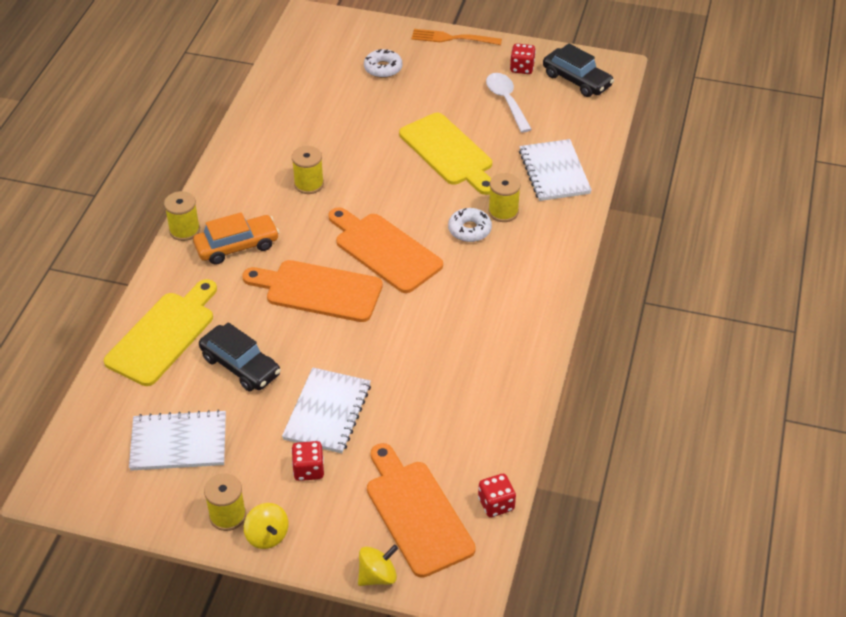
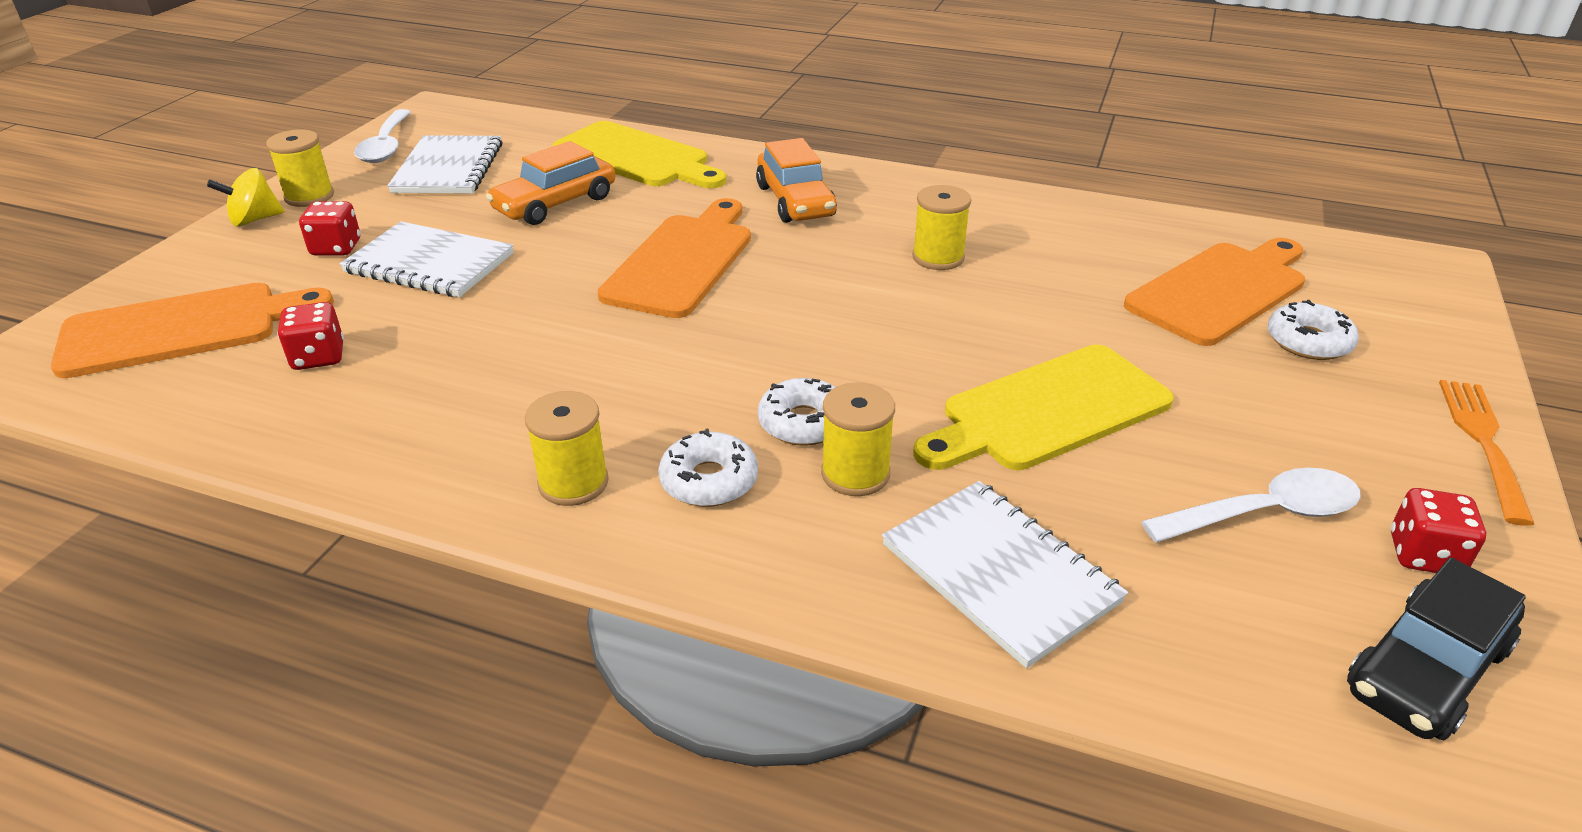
camera: 95 degrees right, 10 degrees down
yellow spool [164,191,200,241] -> yellow spool moved to [525,391,609,506]
black car [199,322,281,391] -> orange car [486,141,615,225]
orange cutting board [328,207,443,293] -> orange cutting board moved to [1124,238,1305,346]
yellow spinning top [358,545,398,586] -> none
red dice [478,474,516,517] -> red dice moved to [278,302,344,370]
white notebook [519,139,592,201] -> white notebook turned 60 degrees clockwise [882,481,1128,668]
none -> white spoon [354,109,411,163]
none -> white donut [658,428,758,507]

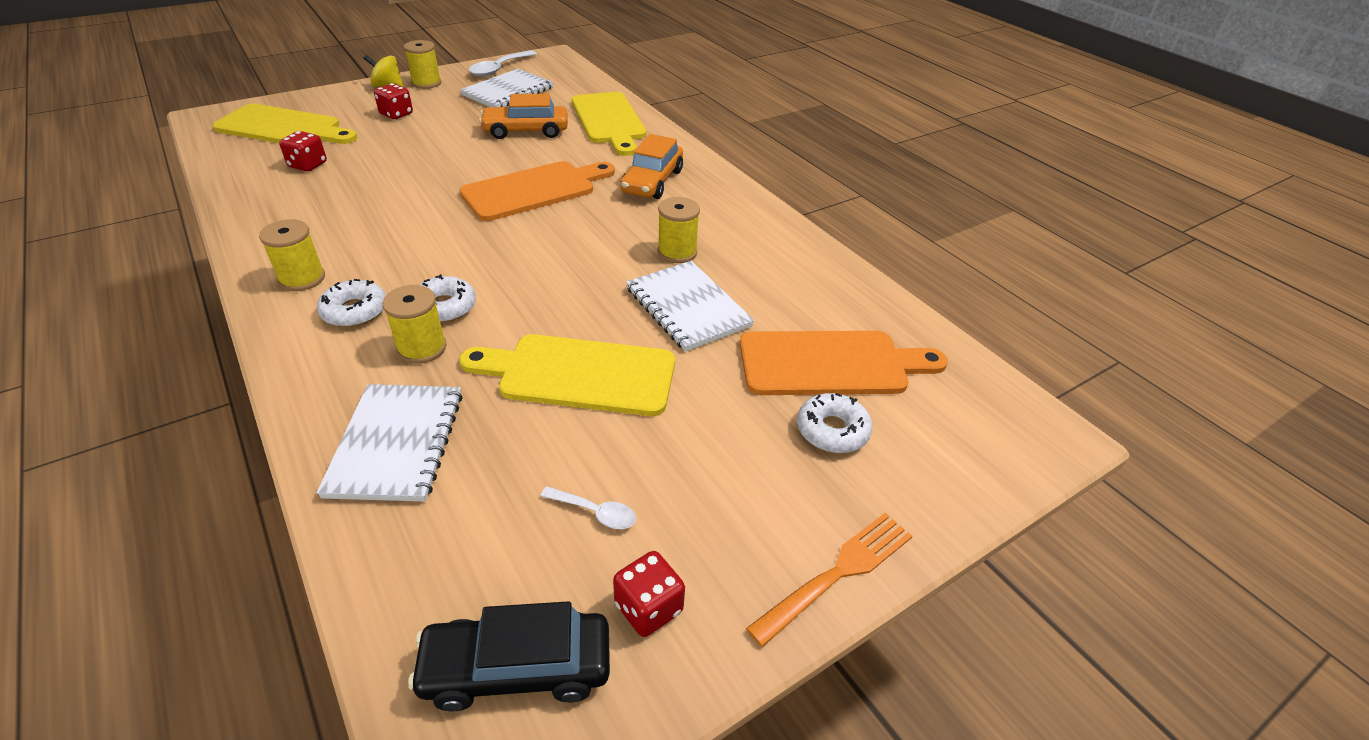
camera: 35 degrees right, 5 degrees up
orange cutting board [51,283,334,378] -> yellow cutting board [212,103,357,144]
white notebook [340,221,514,297] -> white notebook moved to [626,261,755,352]
white spoon [1141,468,1361,543] -> white spoon [540,486,636,529], size x0.55

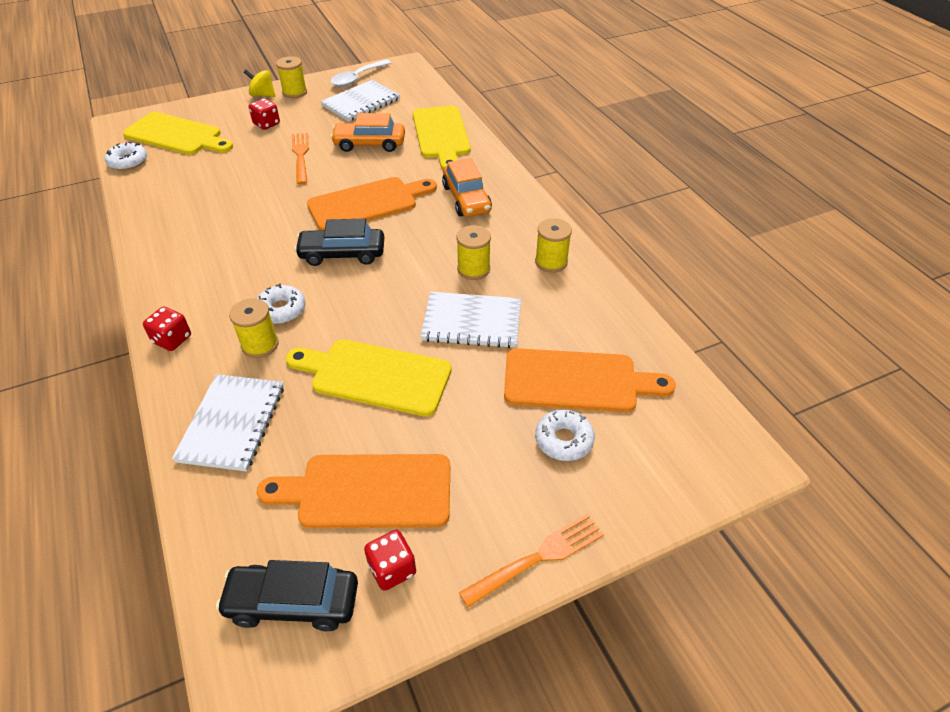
camera: 10 degrees right, 5 degrees up
yellow spool [259,219,325,291] -> yellow spool moved to [535,218,572,273]
red dice [279,131,327,171] -> red dice moved to [143,306,191,351]
white donut [317,279,386,327] -> white donut moved to [105,142,147,170]
white spoon [540,486,636,529] -> orange cutting board [257,454,450,528]
orange car [620,134,683,199] -> orange car turned 45 degrees counterclockwise [442,158,492,217]
white notebook [626,261,755,352] -> white notebook turned 60 degrees counterclockwise [420,292,521,348]
none -> orange fork [292,133,309,185]
none -> black car [294,219,384,266]

